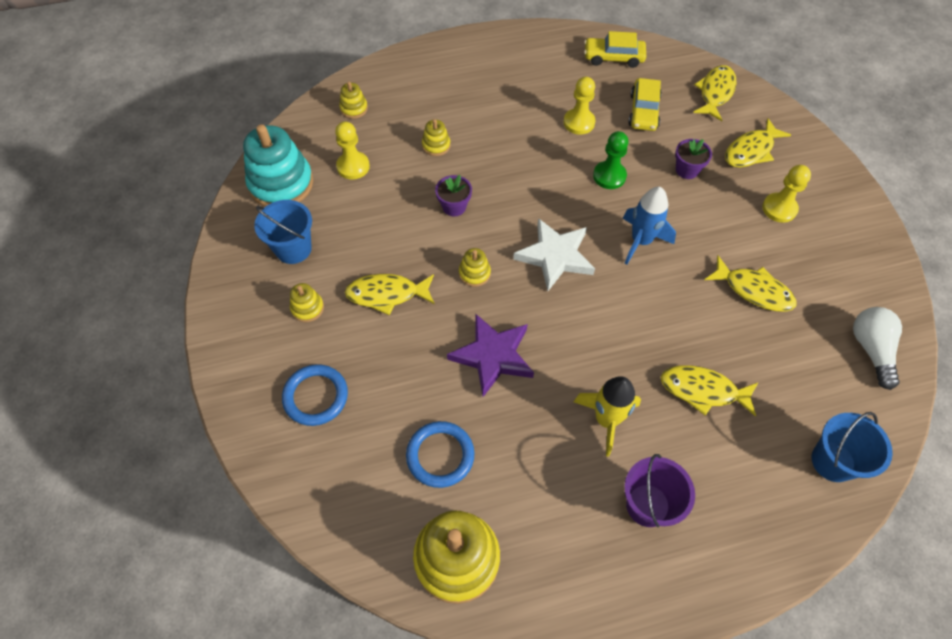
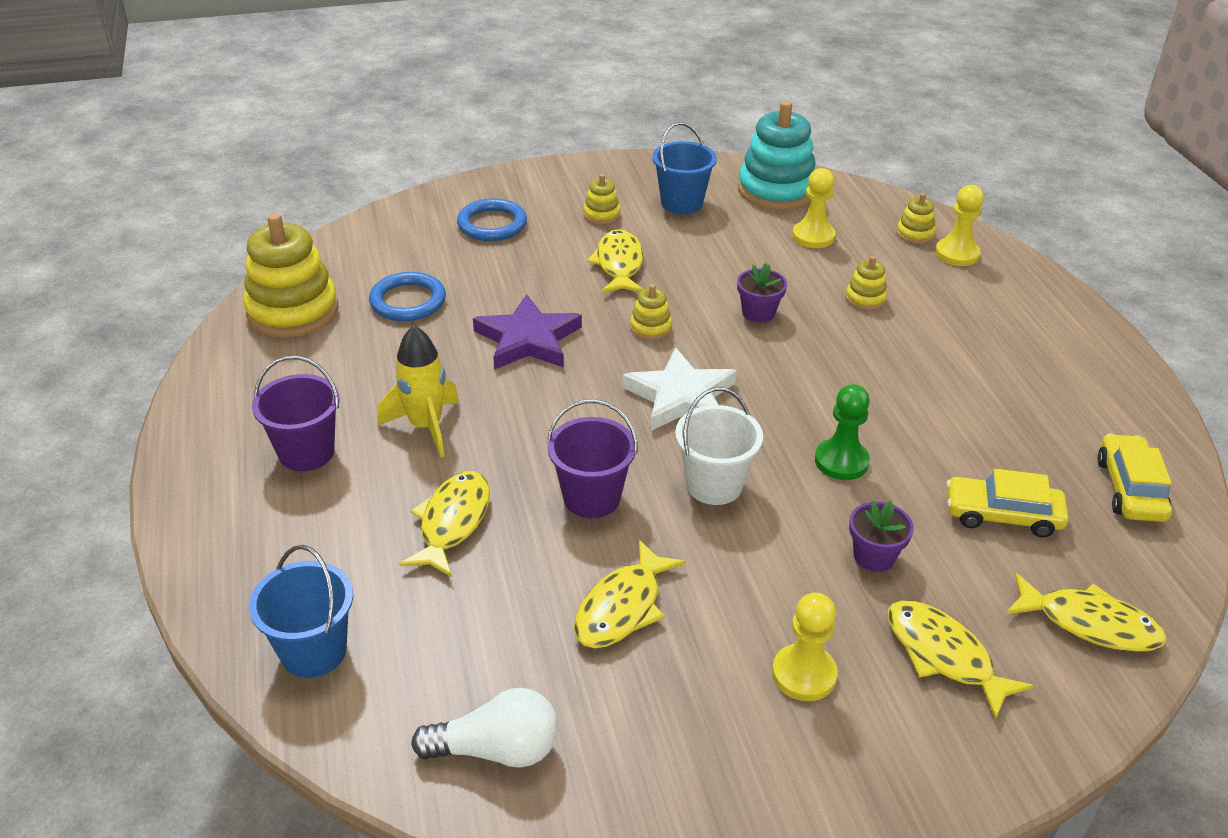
camera: 90 degrees right, 20 degrees down
yellow pawn [564,77,595,135] -> yellow pawn moved to [935,185,984,266]
blue rocket [623,187,676,265] -> white bucket [675,387,763,505]
none -> purple bucket [547,399,638,518]

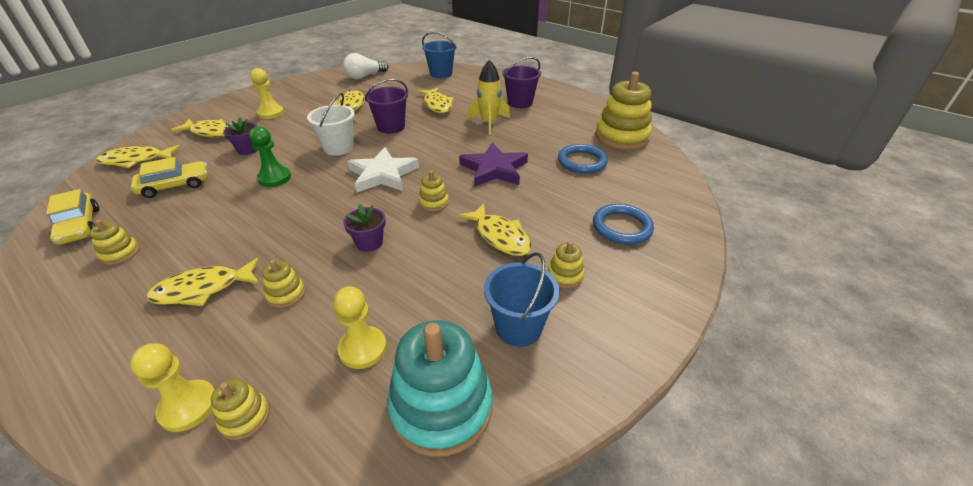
camera: 145 degrees right, 0 degrees up
none -> yellow stacking toy [90,220,140,265]
none -> yellow fish [146,258,260,306]

